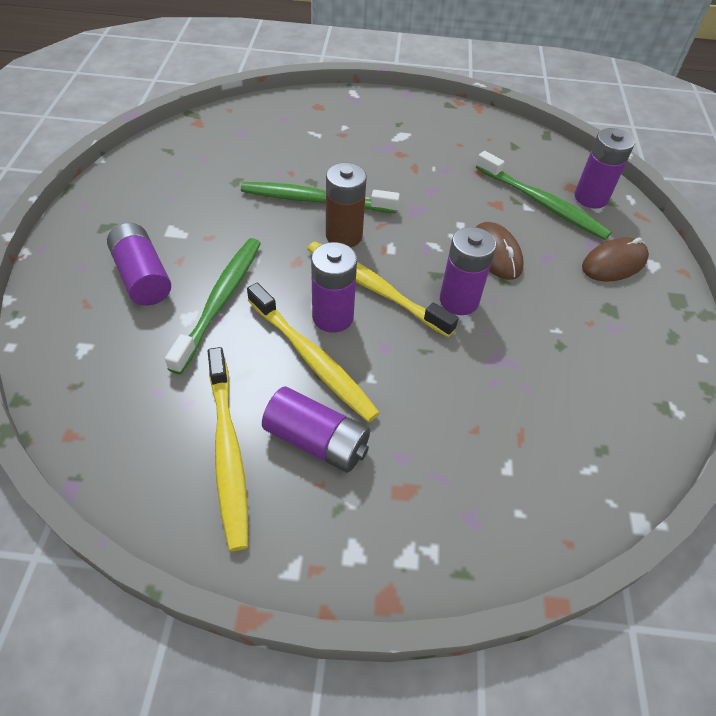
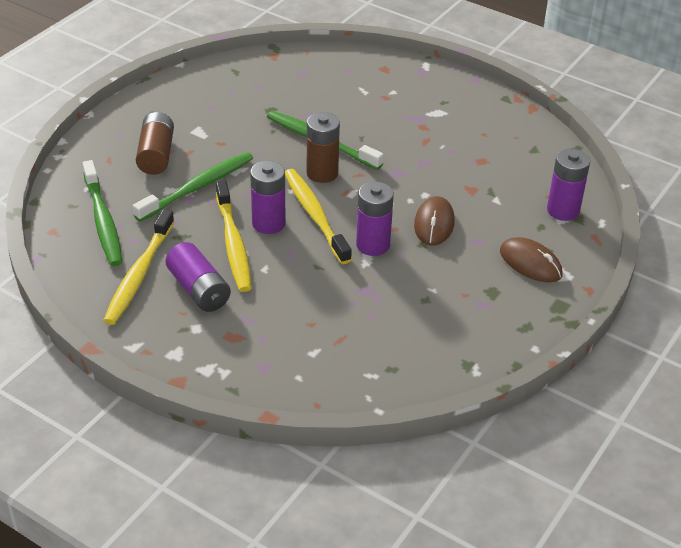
camera: 30 degrees right, 10 degrees down
purple battery [107,223,171,306] -> brown battery [136,112,174,175]
green toothbrush [476,151,612,240] -> green toothbrush moved to [83,160,122,266]
brown mouse [582,237,649,282] -> brown mouse turned 45 degrees clockwise [500,237,562,282]

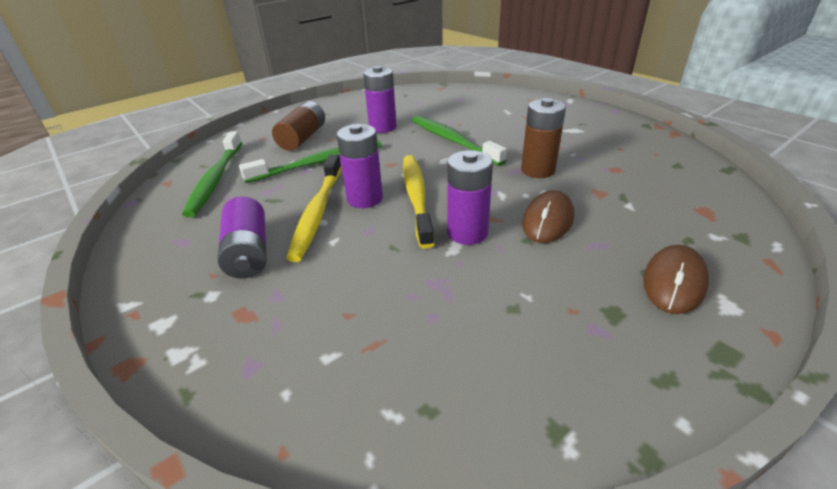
camera: 20 degrees right, 5 degrees down
yellow toothbrush [103,209,174,325] -> none
brown battery [307,112,340,183] -> brown battery moved to [521,98,566,178]
brown mouse [500,237,562,282] -> brown mouse turned 60 degrees clockwise [643,245,709,314]
purple battery [547,149,590,221] -> purple battery moved to [363,66,397,133]

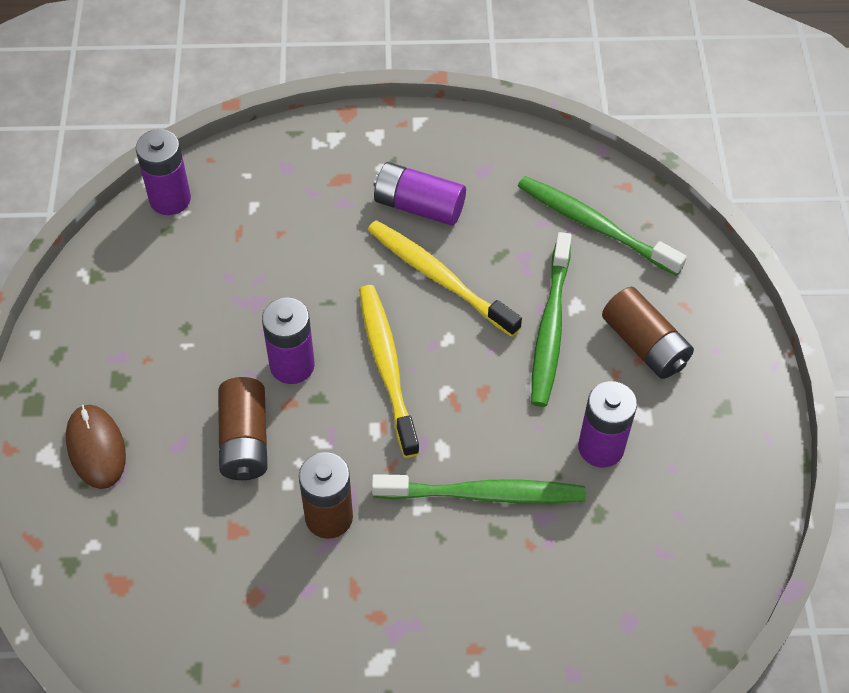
camera: 125 degrees right, 20 degrees up
purple battery [337,124,383,208] -> purple battery moved to [136,129,191,215]
yellow toothbrush [403,155,434,249] -> yellow toothbrush turned 135 degrees counterclockwise [359,285,420,458]
brown mouse [522,190,574,243] -> brown battery [218,377,268,480]

